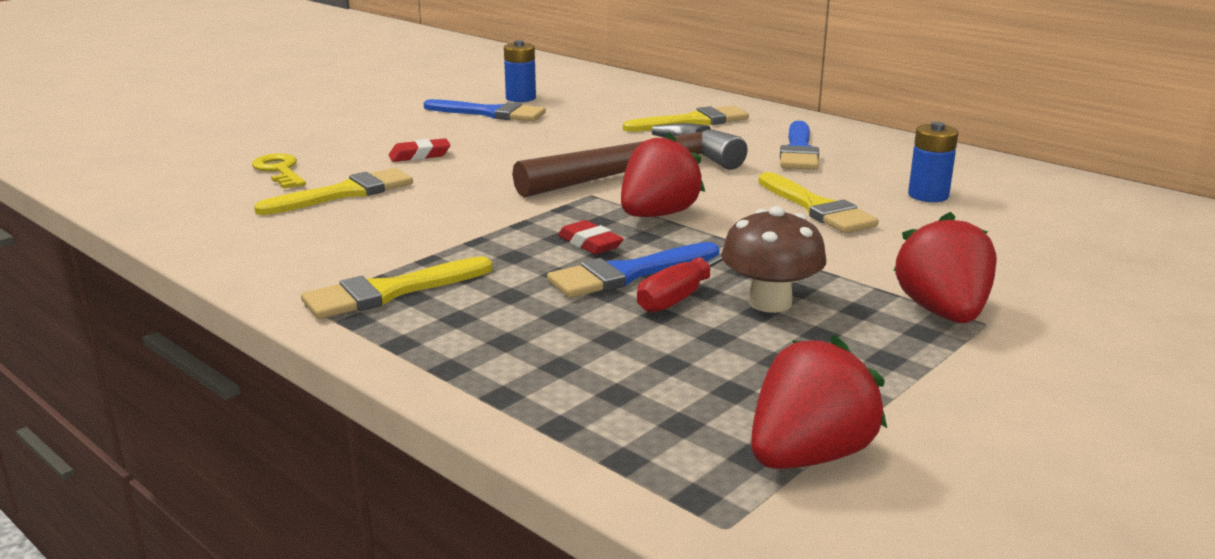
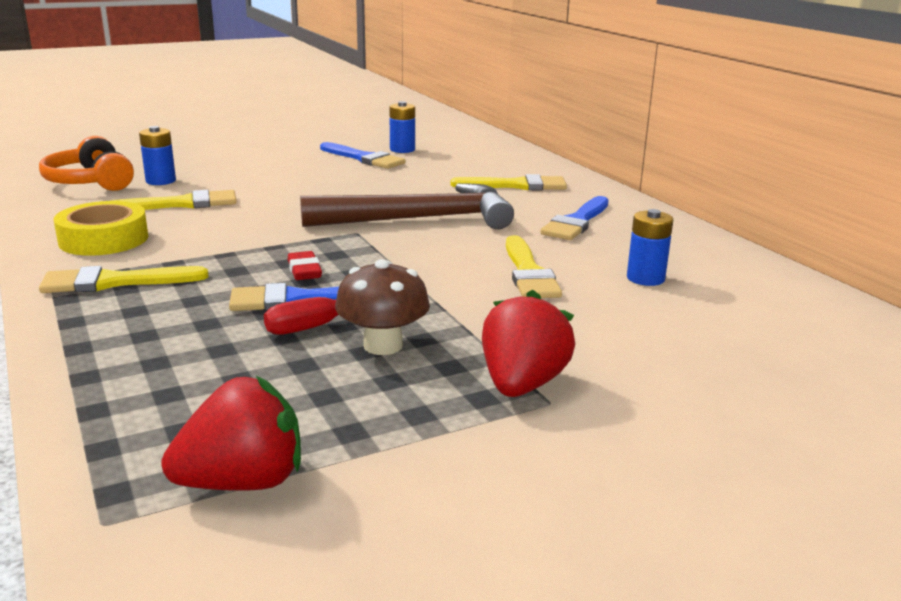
camera: 20 degrees right, 0 degrees up
yellow key [252,153,306,189] -> blue battery [139,126,176,185]
red eraser [389,138,450,162] -> none
red strawberry [621,132,705,217] -> none
none -> orange headphones [39,136,134,191]
none -> yellow tape [54,201,148,256]

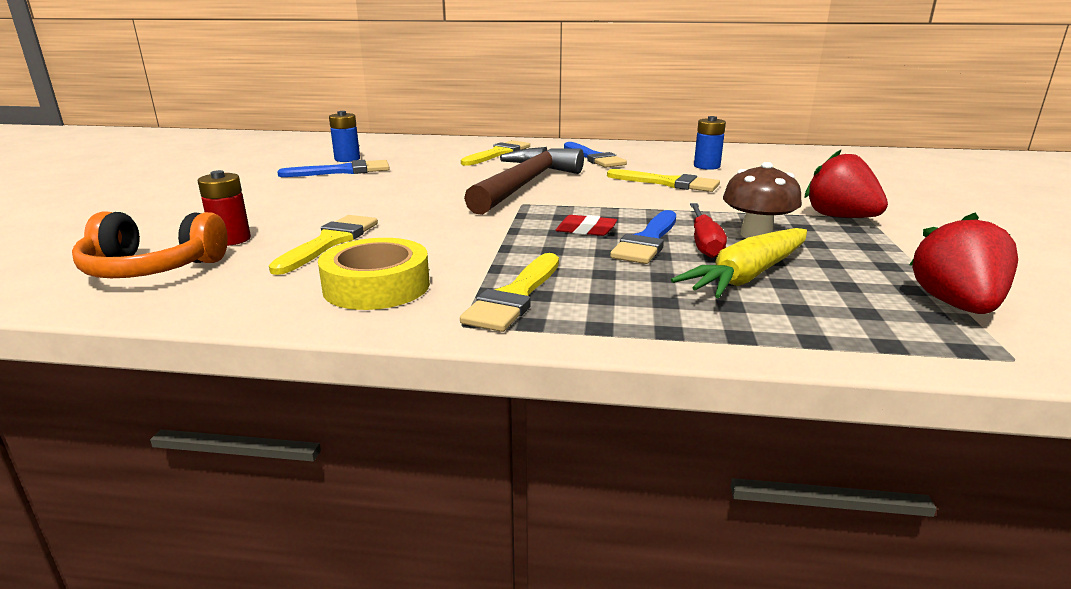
camera: 55 degrees left, 0 degrees up
blue battery [139,126,176,185] -> red battery [198,170,251,246]
none -> yellow carrot [671,228,807,298]

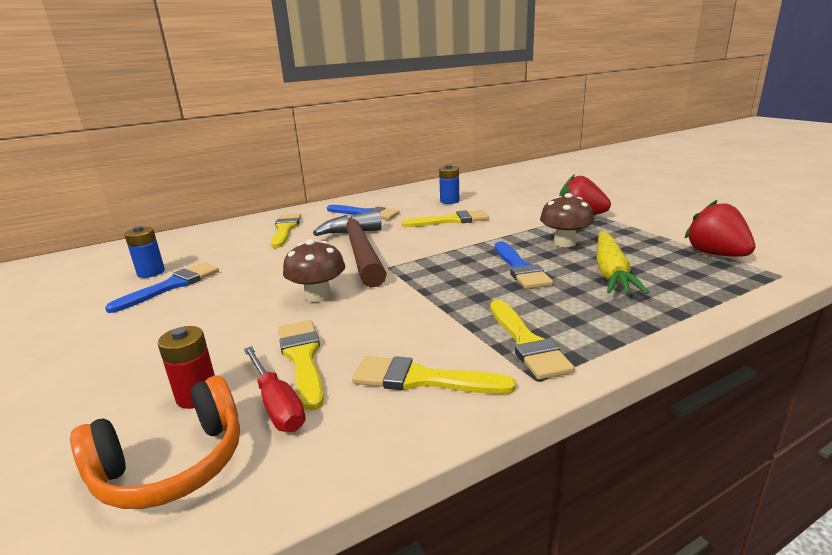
camera: 35 degrees left, 0 degrees up
yellow tape [318,238,430,310] -> yellow brush [352,356,516,394]
red eraser [556,215,617,236] -> none
red screwdriver [690,203,727,258] -> red screwdriver moved to [244,346,305,432]
none -> brown mushroom [283,239,345,302]

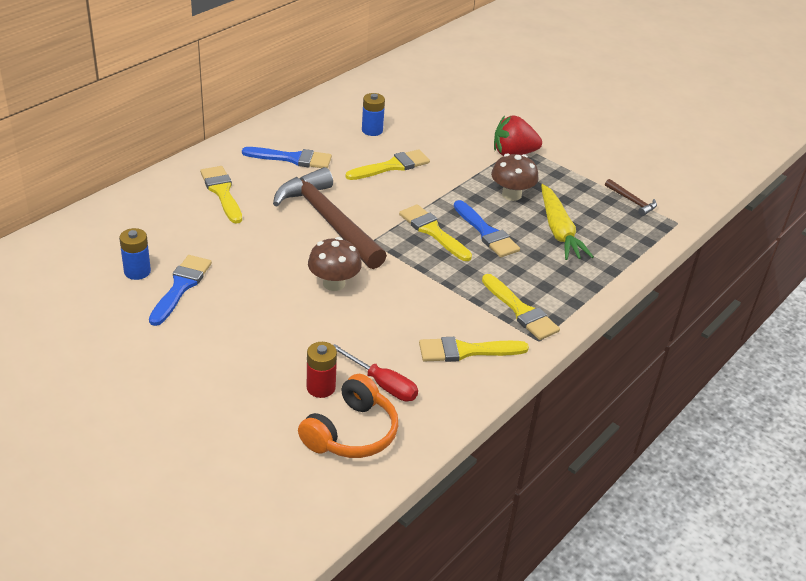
camera: 25 degrees left, 15 degrees up
yellow brush [279,320,324,411] -> yellow brush moved to [399,204,472,261]
red strawberry [685,200,755,257] -> brown hammer [605,179,657,216]

